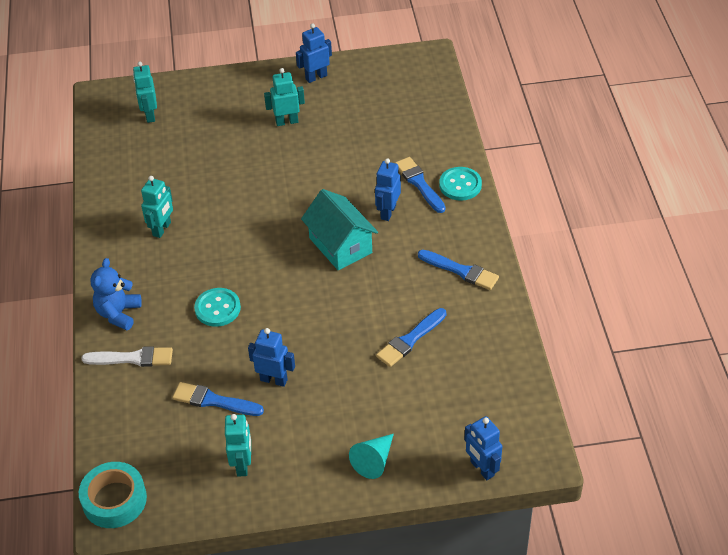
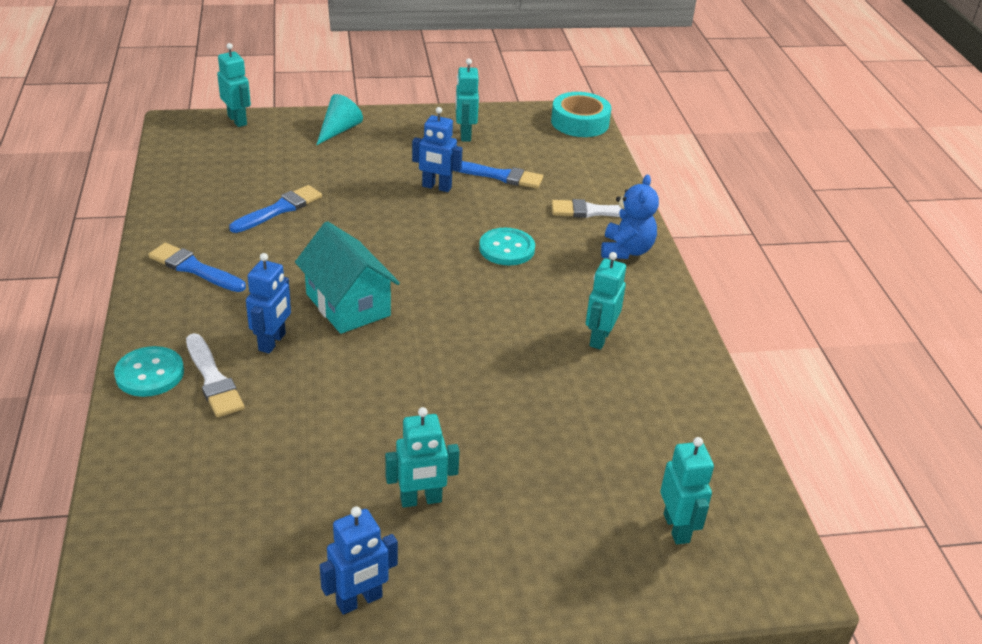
camera: 175 degrees right, 10 degrees down
blue brush [395,157,446,213] -> white brush [186,333,245,417]
blue robot [464,416,502,480] -> turquoise robot [217,43,251,127]

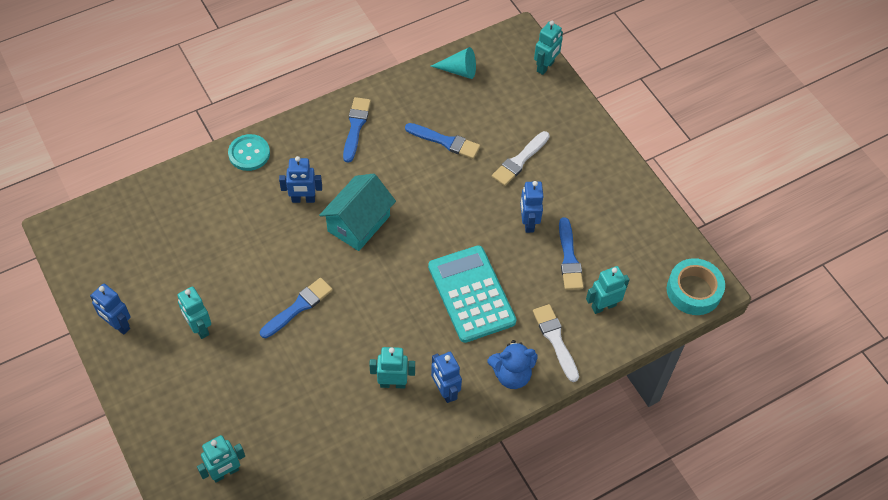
camera: 70 degrees right, 20 degrees up
white brush [186,333,245,417] -> white brush moved to [492,131,550,186]
turquoise cone [317,94,363,145] -> turquoise cone moved to [431,47,476,79]
turquoise robot [455,59,479,142] -> turquoise robot moved to [586,266,630,314]
turquoise button [479,228,535,266] -> turquoise calculator [428,245,517,343]
none -> blue brush [260,278,333,338]
none -> blue robot [431,352,462,403]

